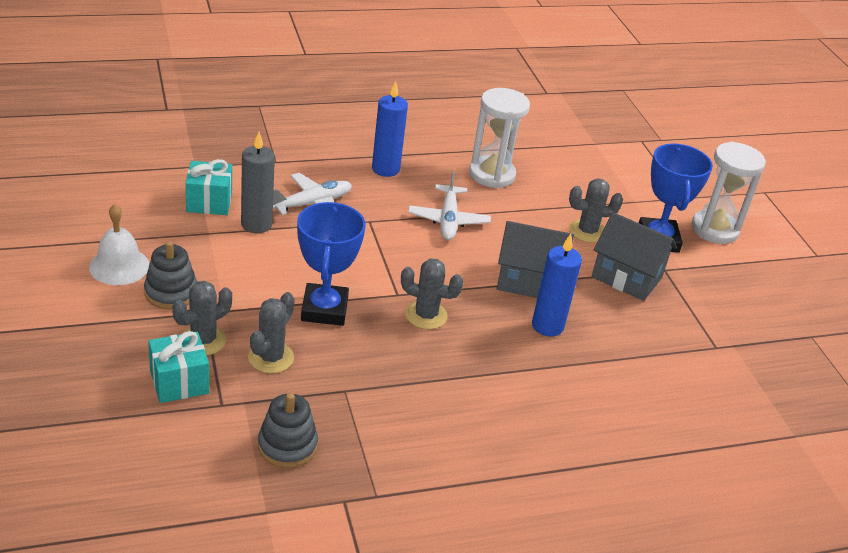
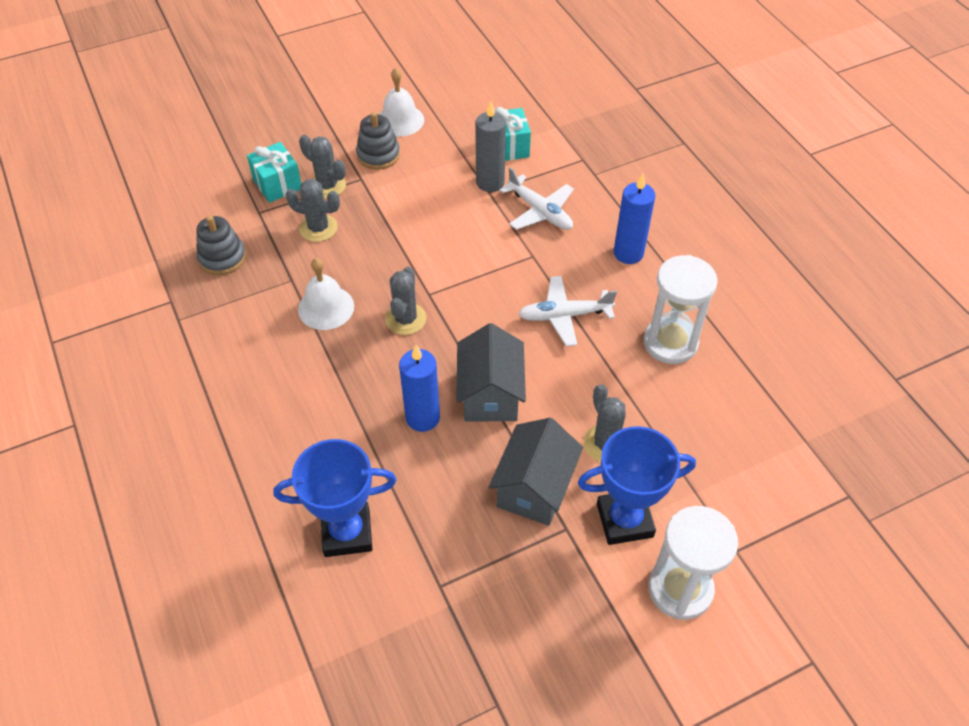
camera: 85 degrees right, 15 degrees up
blue trophy [297,202,366,326] -> blue trophy moved to [273,439,397,557]
none -> white bell [298,258,354,330]

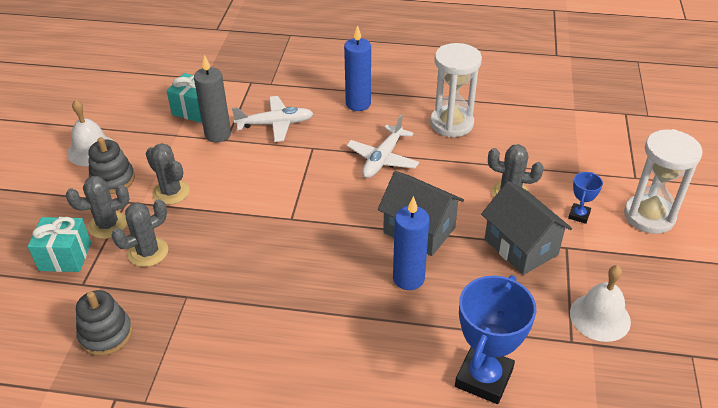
camera: 55 degrees left, 10 degrees down
white bell [298,258,354,330] -> white bell moved to [570,265,631,342]
grey cactus [385,267,426,335] -> grey cactus moved to [146,143,190,205]
blue trophy [578,426,696,545] -> blue trophy [568,172,603,224], size x0.48

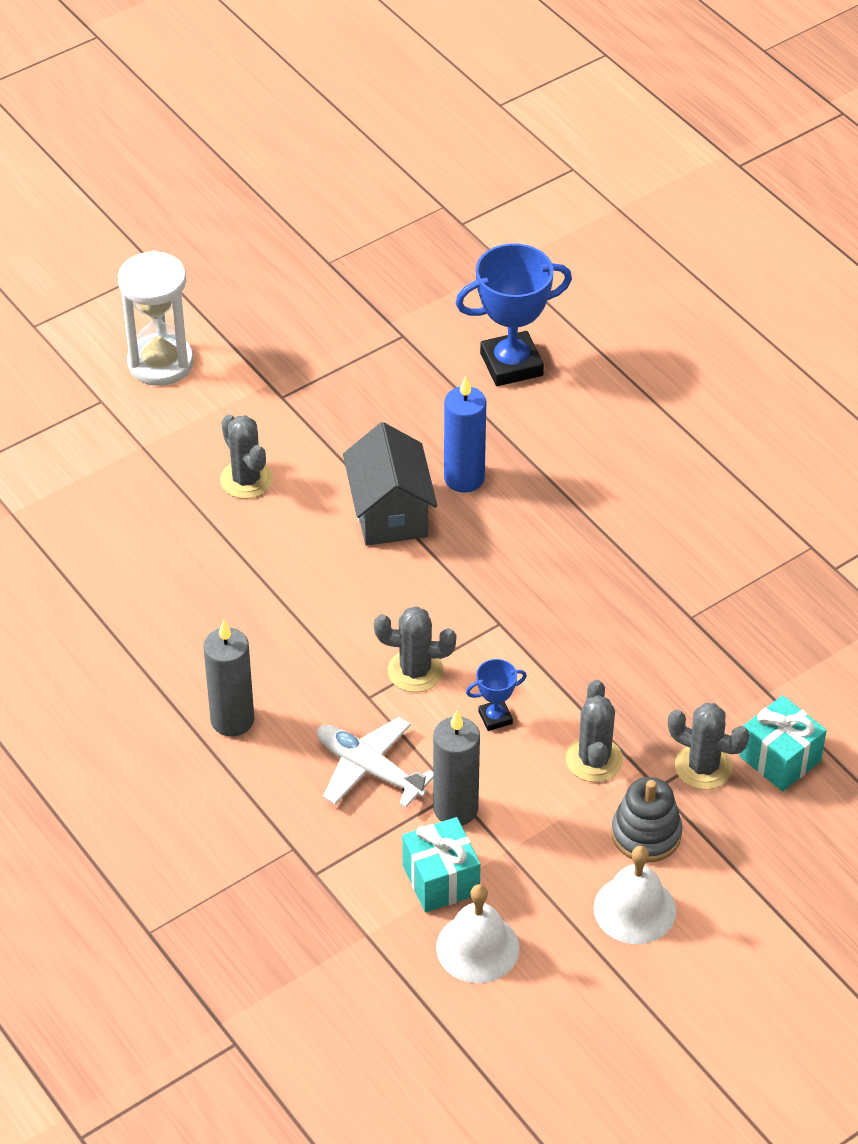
camera: 135 degrees left, 5 degrees up
grey stacking toy [76,290,133,356] -> none
grey cactus [111,199,168,267] -> grey cactus moved to [374,606,456,692]
blue candle [344,25,371,111] -> grey candle [203,620,254,737]
white plane [346,115,419,178] -> none
white hourglass [430,43,482,137] -> none
grey house [481,181,572,275] -> none
blue trophy [568,172,603,224] -> blue trophy moved to [466,659,527,731]
white bell [570,265,631,342] -> white bell moved to [436,884,519,983]

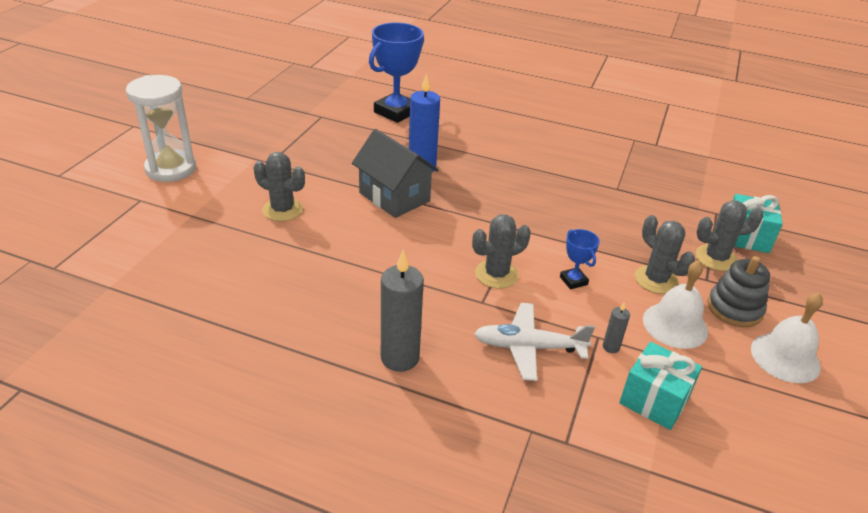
camera: 35 degrees left, 10 degrees down
grey candle [433,710,480,825] -> grey candle [603,302,630,353], size x0.46
white bell [436,884,519,983] -> white bell moved to [643,260,708,349]
blue trophy [466,659,527,731] -> blue trophy turned 60 degrees counterclockwise [560,229,600,290]

